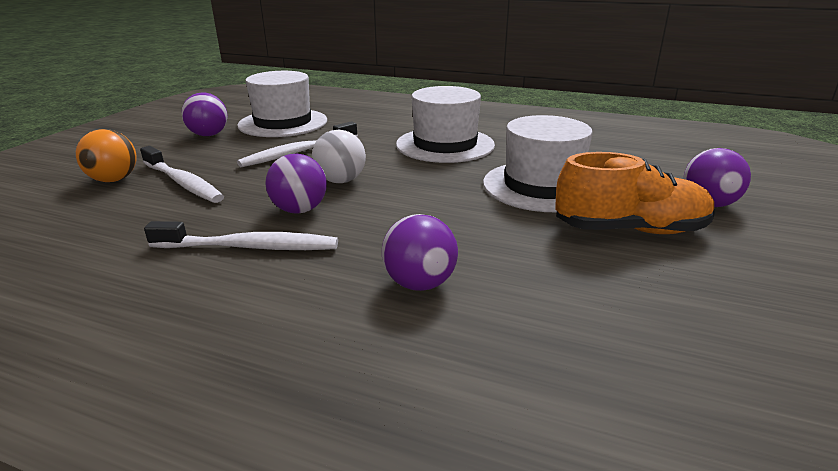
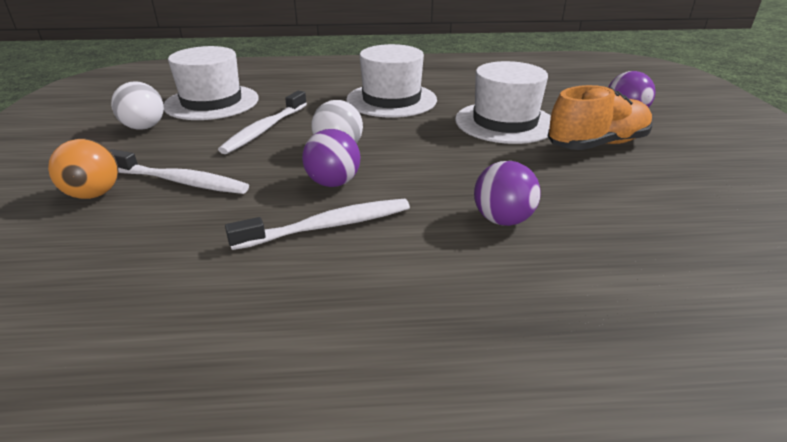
camera: 25 degrees left, 5 degrees up
purple ball [181,92,228,136] -> white ball [111,81,164,130]

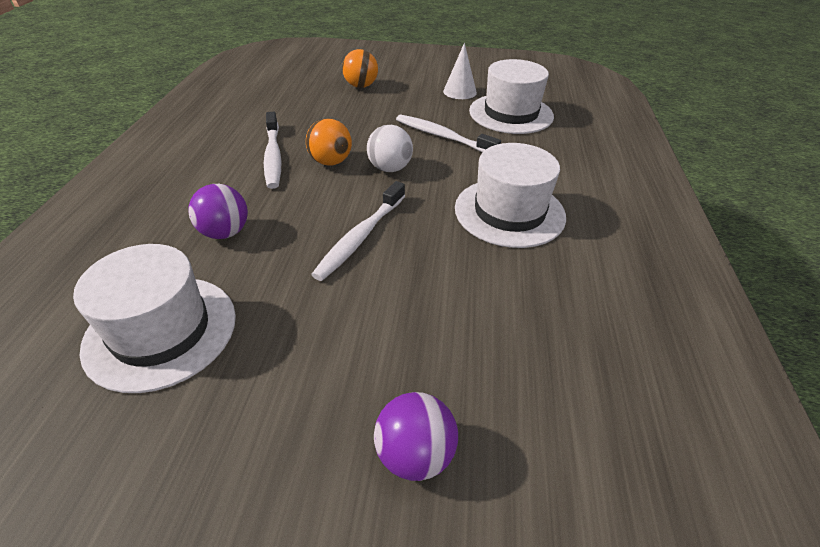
camera: 100 degrees right, 10 degrees up
white toothbrush [110,149,249,194] -> white toothbrush moved to [311,181,405,281]
white ball [111,81,164,130] -> white cone [443,43,477,99]
purple ball [302,129,361,187] -> orange ball [306,119,352,166]
white hat [455,61,551,144] -> white hat moved to [73,244,236,393]
orange shoe [548,85,652,150] -> none

